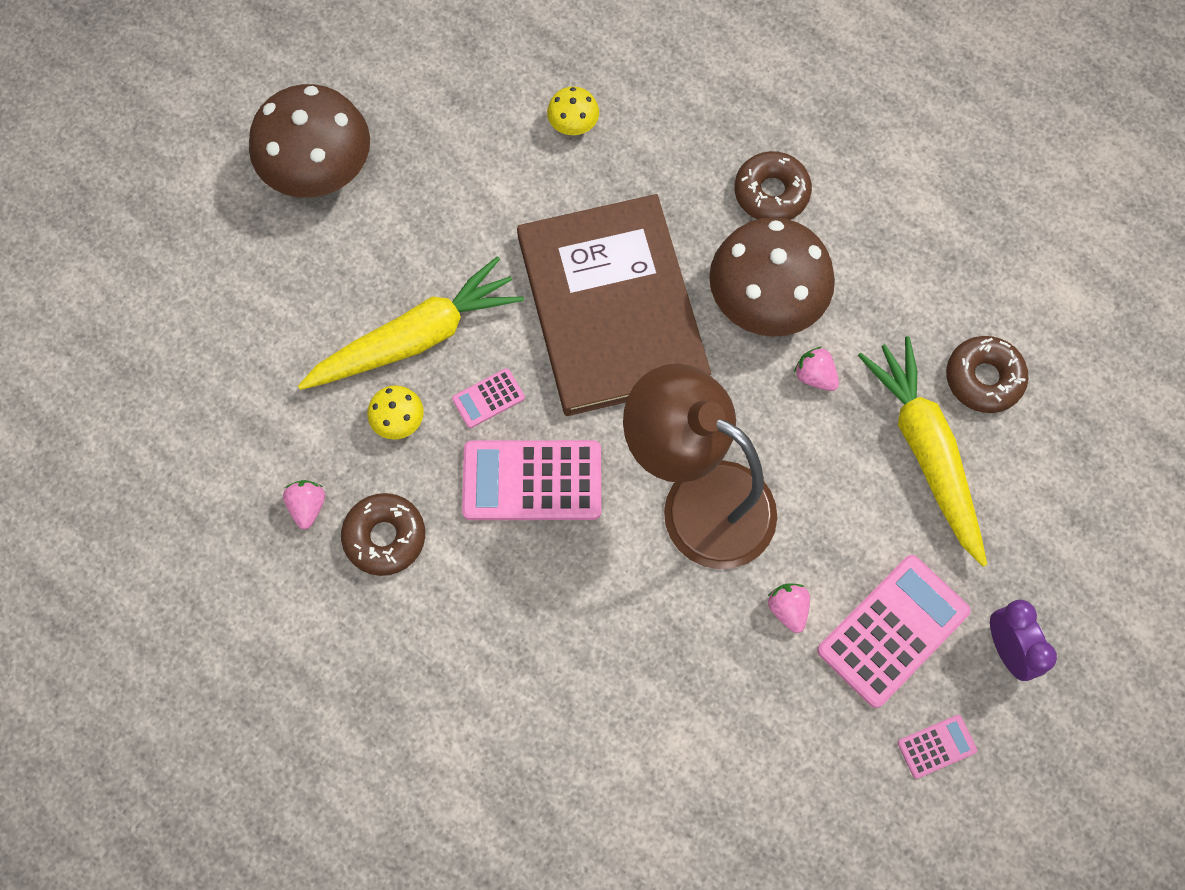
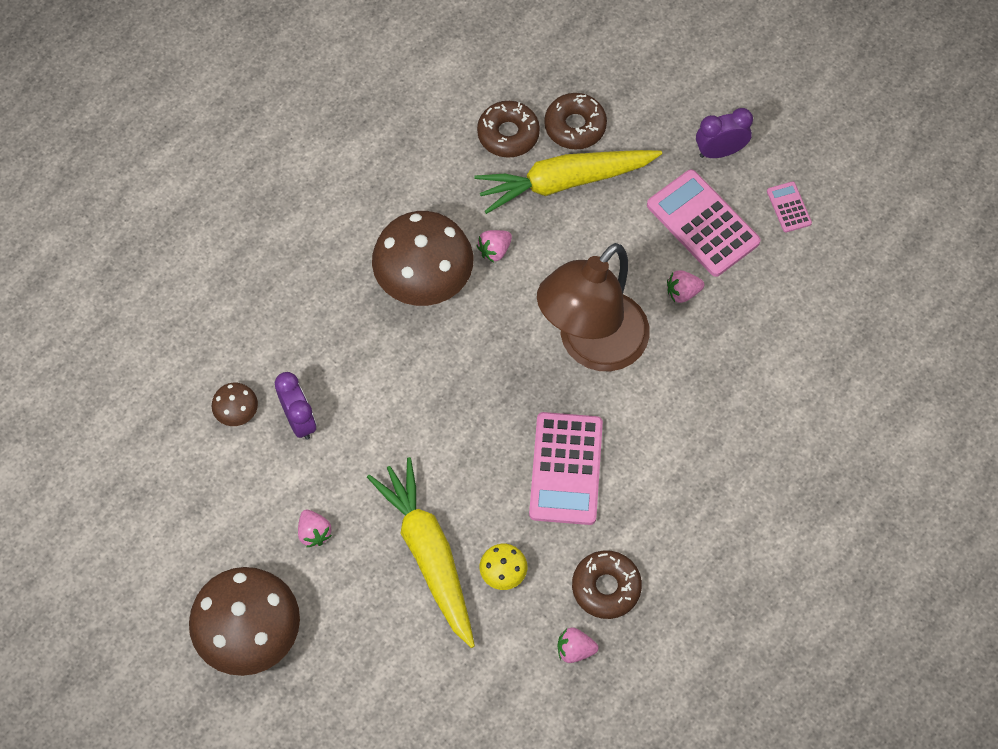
camera: 85 degrees left, 5 degrees down
pink calculator [452,368,525,428] -> none
brown book [517,194,711,416] -> none
yellow mushroom [547,87,599,135] -> brown mushroom [212,383,258,426]
brown donut [734,151,812,220] -> brown donut moved to [544,93,607,150]
none -> purple clock [275,372,316,440]
none -> pink strawberry [298,510,332,547]

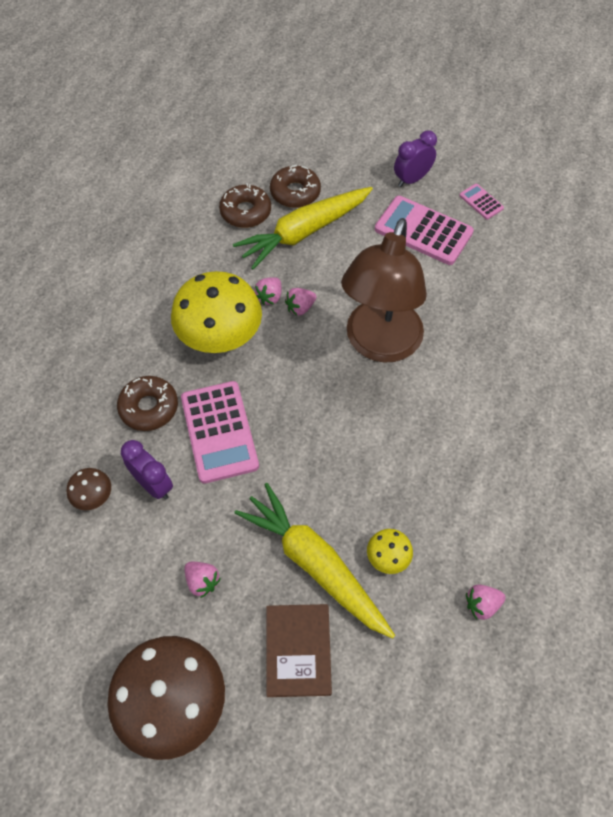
camera: 20 degrees left, 5 degrees down
brown mushroom [372,211,473,306] -> yellow mushroom [171,271,262,353]
pink calculator [529,412,603,525] -> pink calculator moved to [181,381,259,484]
brown donut [572,550,642,619] -> brown donut moved to [117,376,178,431]
pink strawberry [667,270,704,303] -> pink strawberry moved to [285,288,316,316]
none -> brown book [266,604,332,697]

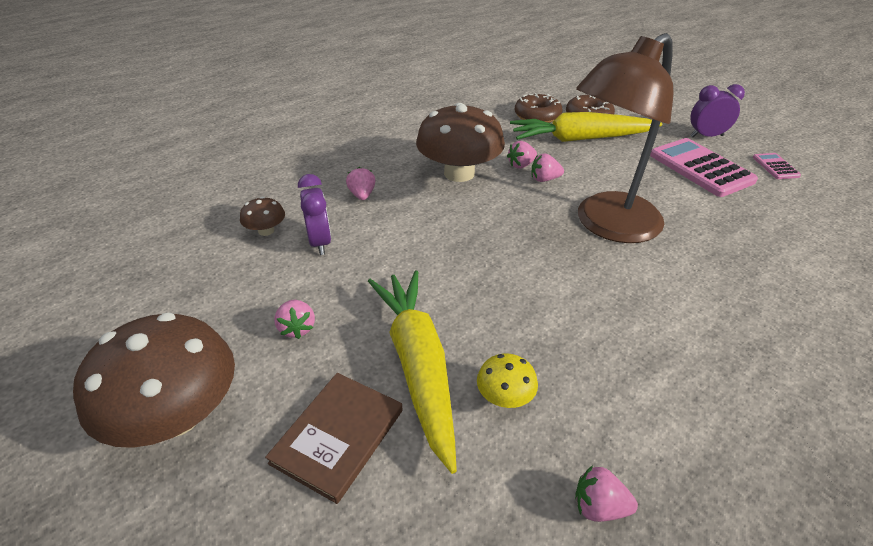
camera: 30 degrees right, 20 degrees down
brown donut [117,376,178,431] -> pink strawberry [346,167,376,200]
yellow mushroom [171,271,262,353] -> brown mushroom [416,103,505,182]
pink calculator [181,381,259,484] -> none

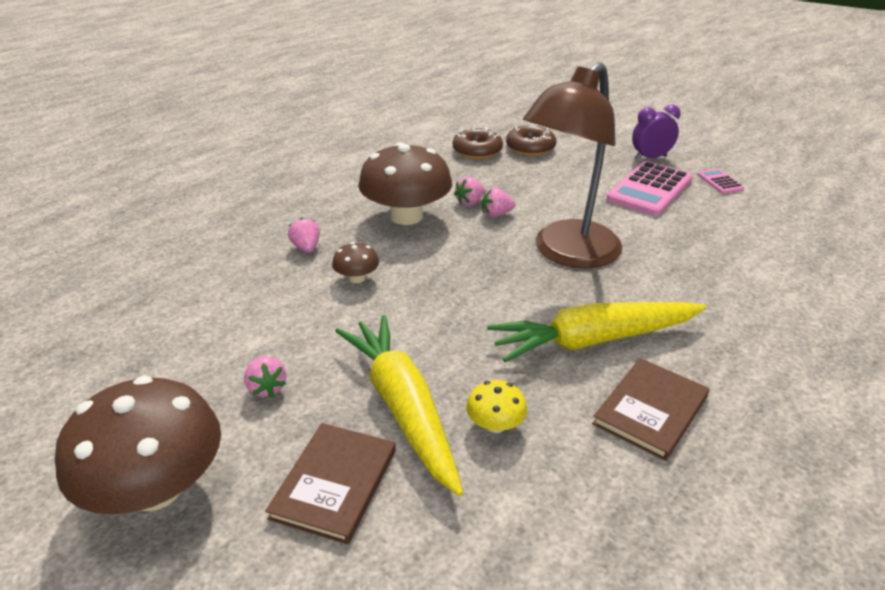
camera: 10 degrees left, 5 degrees down
brown mushroom [240,197,285,236] -> brown mushroom moved to [332,242,379,283]
purple clock [298,174,331,255] -> none
yellow carrot [510,112,662,142] -> yellow carrot moved to [487,302,706,362]
pink strawberry [575,465,638,522] -> none
pink calculator [650,138,758,197] -> pink calculator turned 105 degrees counterclockwise [607,161,693,216]
none -> brown book [592,358,709,461]

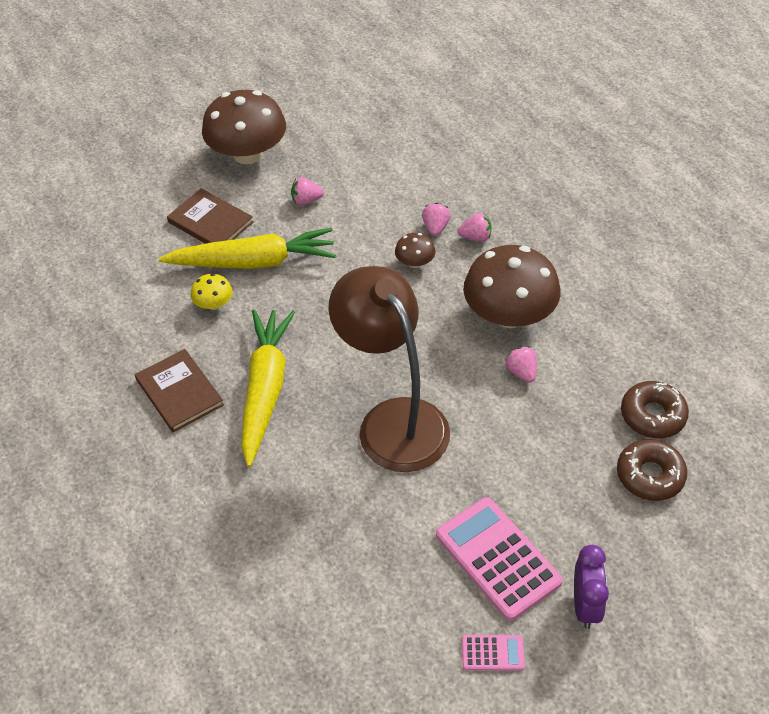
camera: 110 degrees right, 15 degrees up
pink strawberry [482,188,516,217] -> pink strawberry moved to [422,203,451,236]

